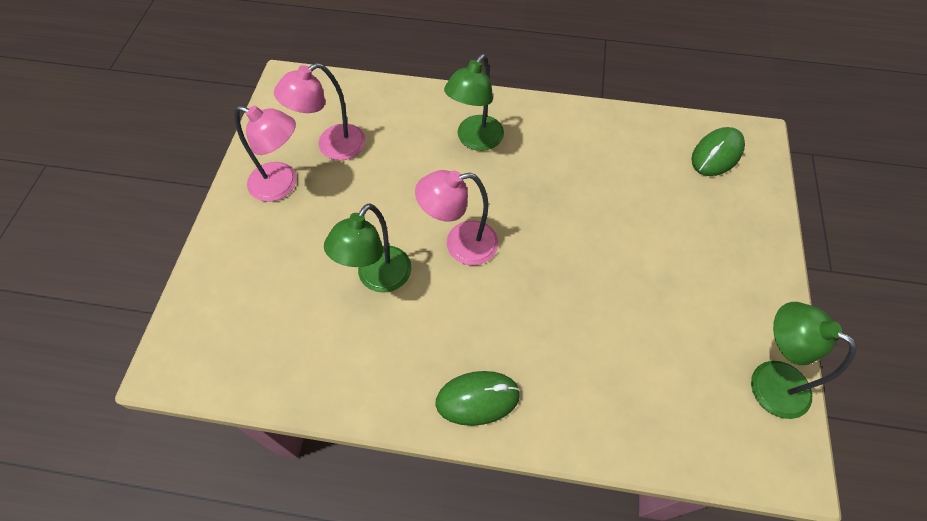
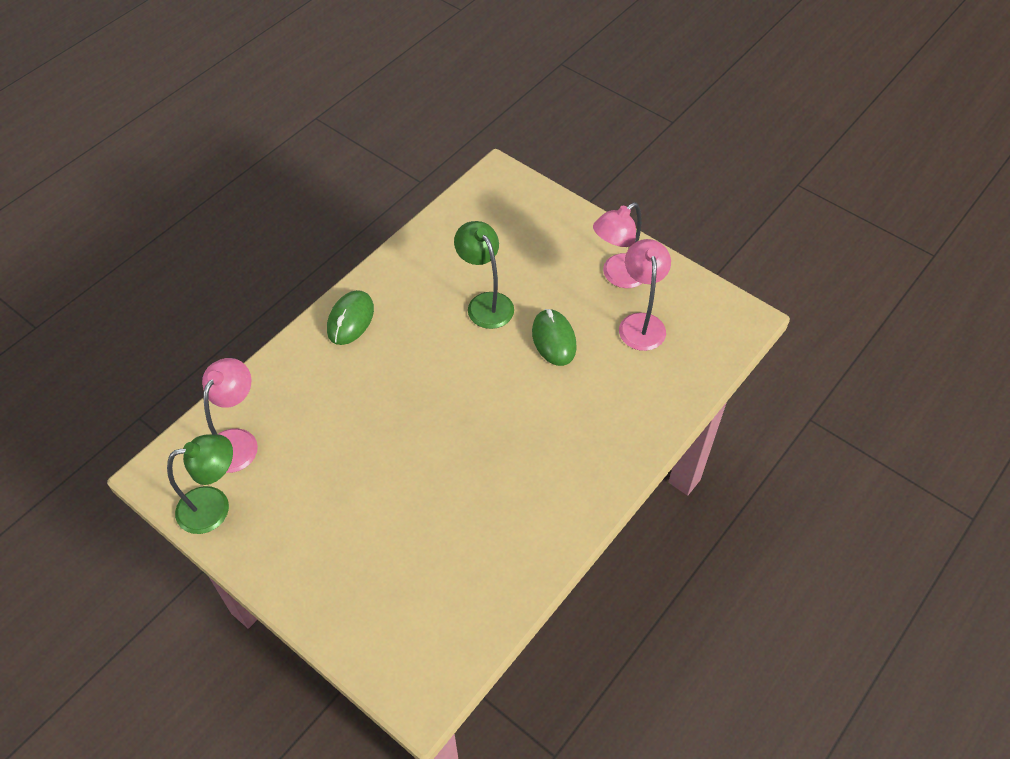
camera: 120 degrees right, 5 degrees down
pink lamp [415,170,499,265] -> pink lamp moved to [202,358,258,473]
green lamp [444,54,504,151] -> none
green mouse [691,127,745,176] -> green mouse moved to [532,309,577,366]

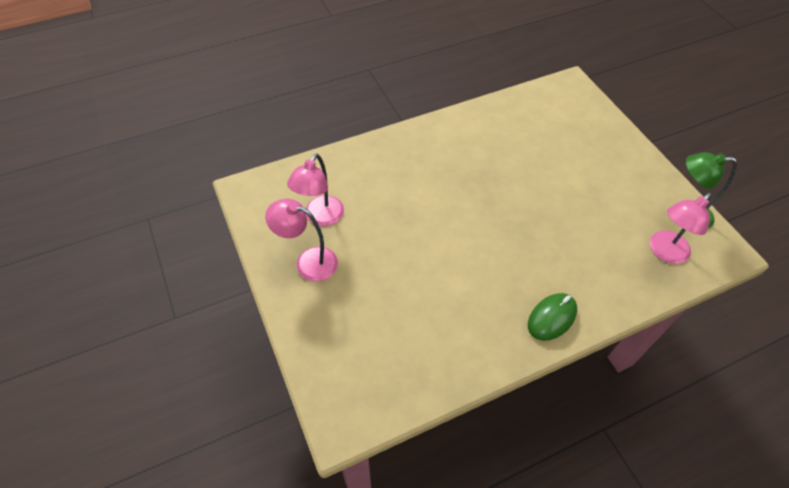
camera: 155 degrees left, 0 degrees up
green lamp [454,221,514,329] -> none
green mouse [532,309,577,366] -> none
pink lamp [593,202,642,288] -> pink lamp turned 150 degrees counterclockwise [265,199,338,282]

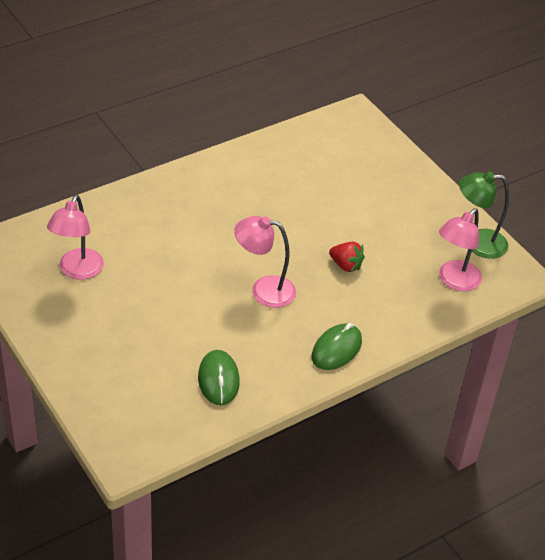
camera: 10 degrees left, 10 degrees down
pink lamp [265,199,338,282] -> pink lamp moved to [234,216,296,308]
none -> green mouse [198,350,240,405]
none -> red strawberry [329,242,365,272]

